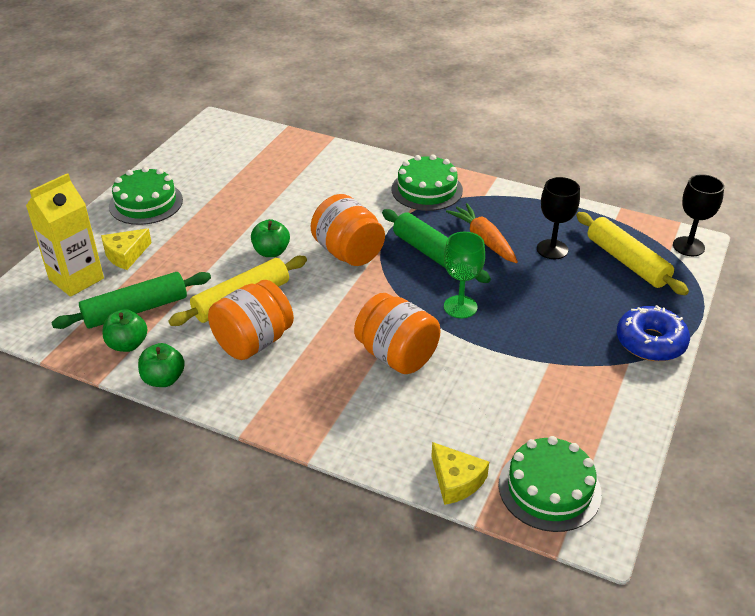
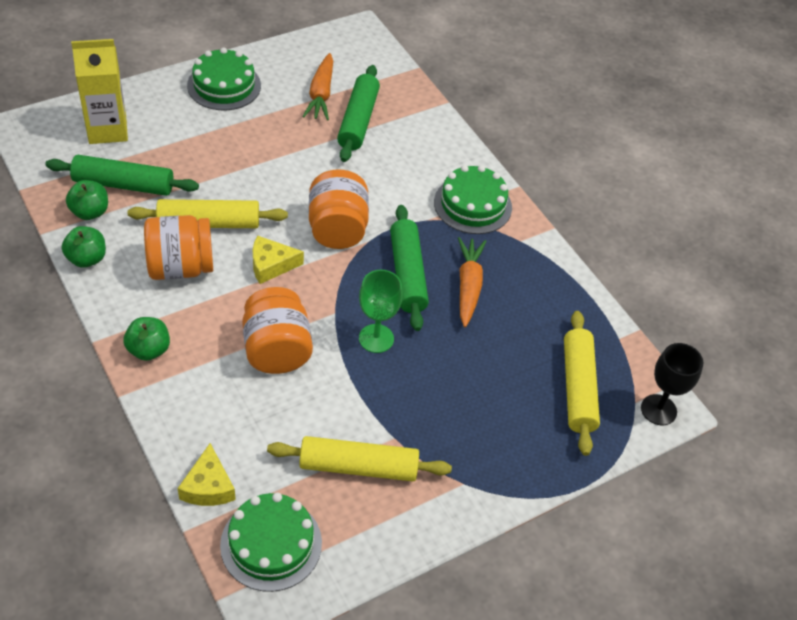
camera: 30 degrees right, 10 degrees up
yellow cheese [101,228,152,270] -> yellow cheese moved to [253,236,304,284]
green apple [251,219,290,257] -> green apple moved to [124,317,170,361]
black goblet [537,177,580,259] -> none
blue donut [617,305,690,361] -> none
none -> yellow rolling pin [267,436,452,481]
none -> orange carrot [302,53,333,120]
none -> green rolling pin [337,65,380,162]

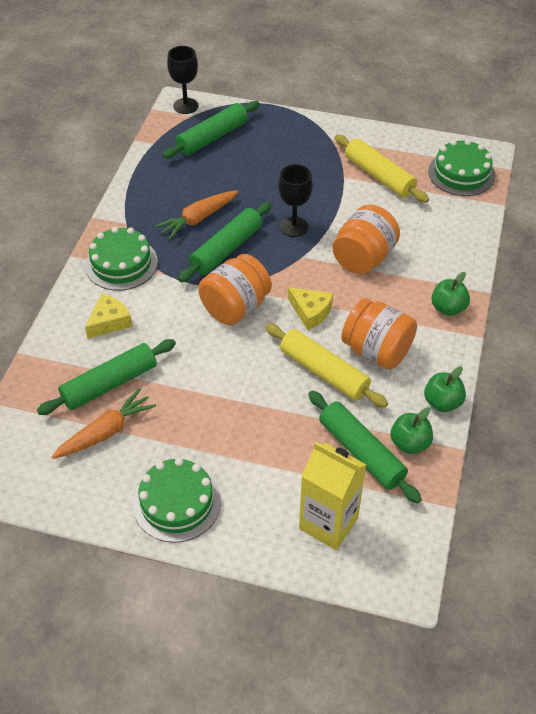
camera: 130 degrees left, 0 degrees up
yellow cheese [178,443,236,506] -> yellow cheese moved to [85,294,133,338]
green goblet [359,270,403,353] -> black goblet [278,164,313,237]
yellow rolling pin [564,311,600,456] -> green rolling pin [163,101,259,159]

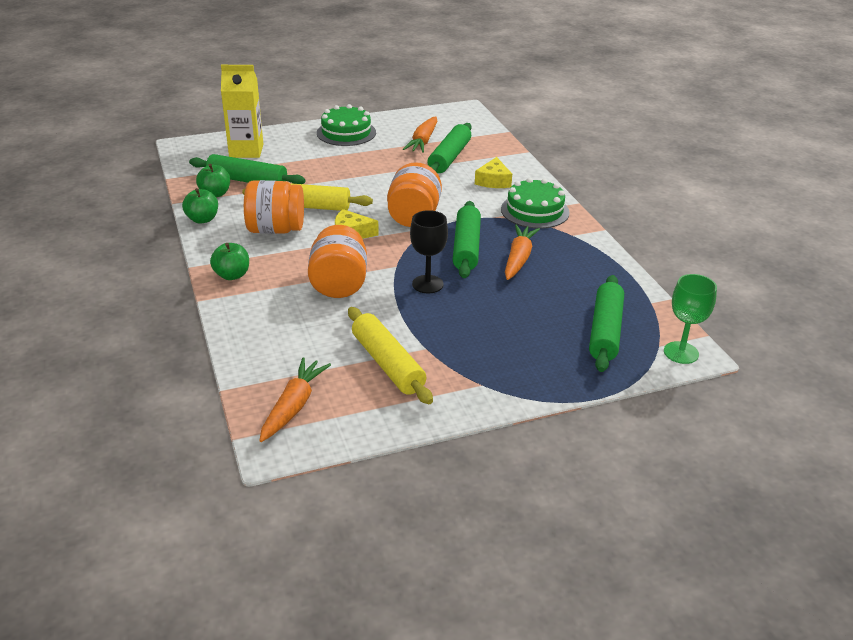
camera: 145 degrees right, 15 degrees down
black goblet [167,46,198,114] -> green goblet [664,274,717,364]
yellow rolling pin [335,134,429,203] -> yellow rolling pin turned 45 degrees clockwise [348,307,433,404]
green cake [428,139,495,196] -> orange carrot [259,357,331,442]

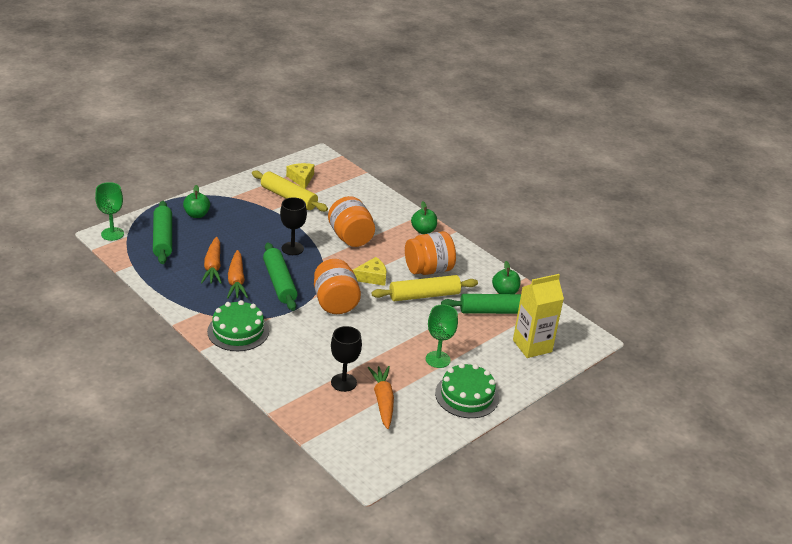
camera: 155 degrees right, 0 degrees up
green apple [182,188,218,223] -> green apple moved to [183,185,210,218]
orange carrot [259,357,331,442] -> orange carrot moved to [201,237,222,284]
green rolling pin [427,123,472,173] -> black goblet [331,326,362,392]
yellow cheese [475,157,512,188] -> yellow cheese moved to [286,163,314,189]
none -> green goblet [426,305,458,368]

